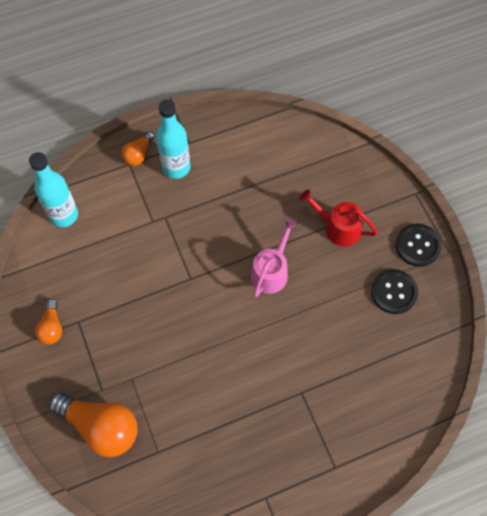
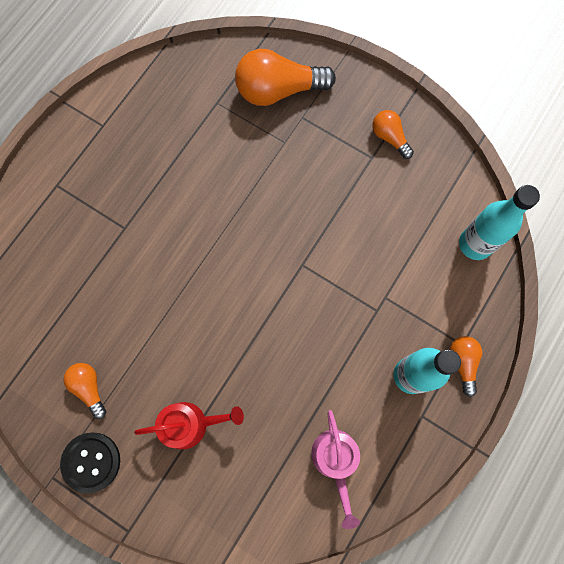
camera: 145 degrees right, 10 degrees up
pink watering can [251,219,297,297] -> pink watering can moved to [311,410,360,529]
black button [371,269,418,314] -> orange light bulb [63,363,106,419]

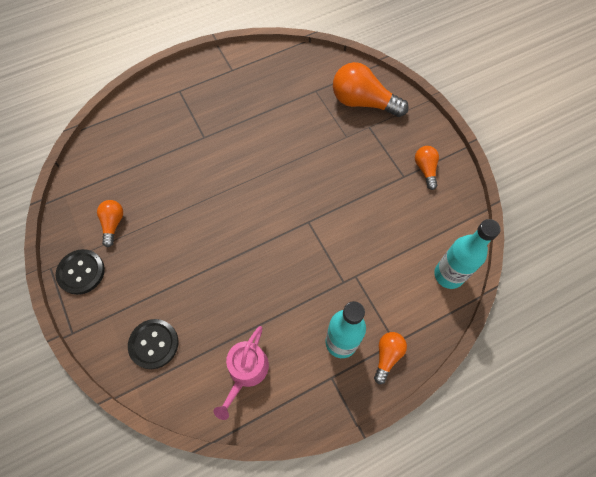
camera: 30 degrees right, 10 degrees down
red watering can [134,402,244,449] -> none
none -> black button [128,319,179,369]

